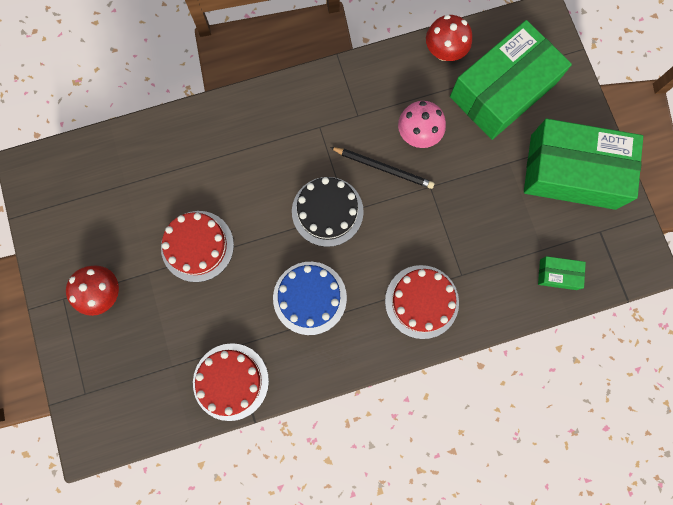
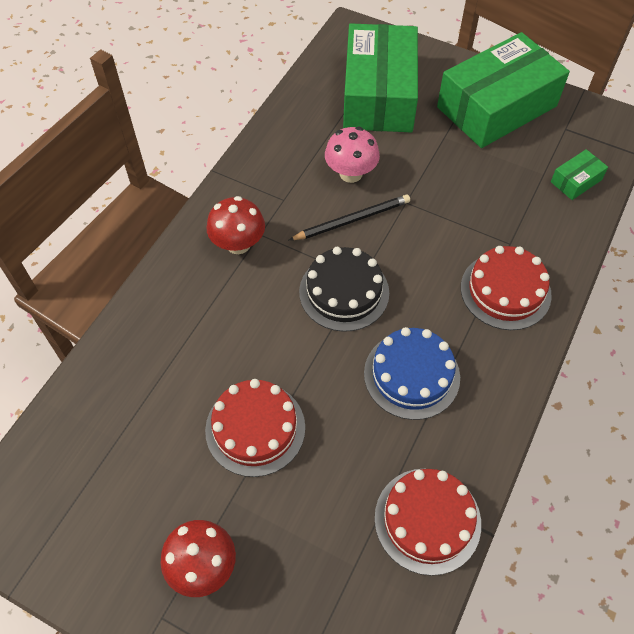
camera: 45 degrees left, 20 degrees down
red mushroom [426,15,472,61] -> red mushroom moved to [207,196,265,254]

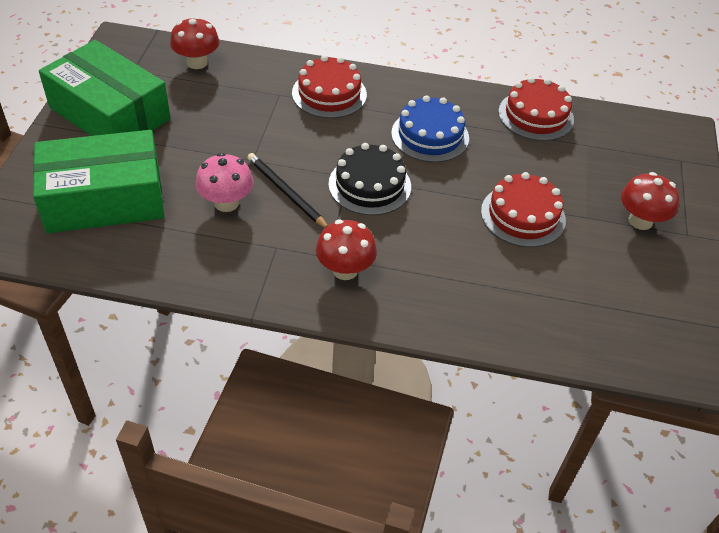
camera: 110 degrees left, 10 degrees down
green box [551,149,608,200] -> red mushroom [170,16,219,69]

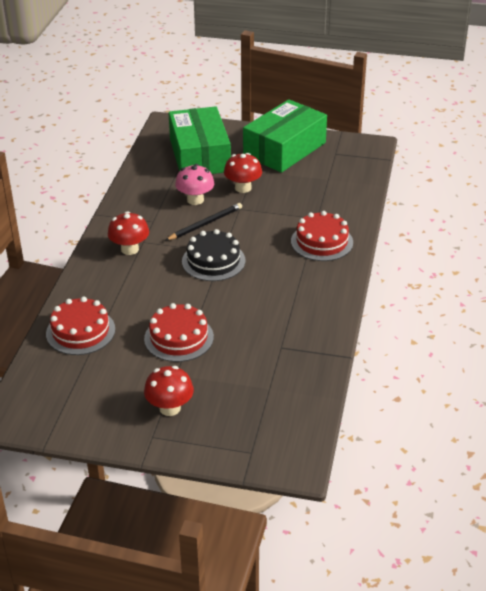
camera: 95 degrees right, 10 degrees down
red mushroom [170,16,219,69] -> red mushroom moved to [224,153,262,193]
blue cake [391,95,469,162] -> none
red cake [498,77,574,141] -> red cake moved to [46,297,115,355]

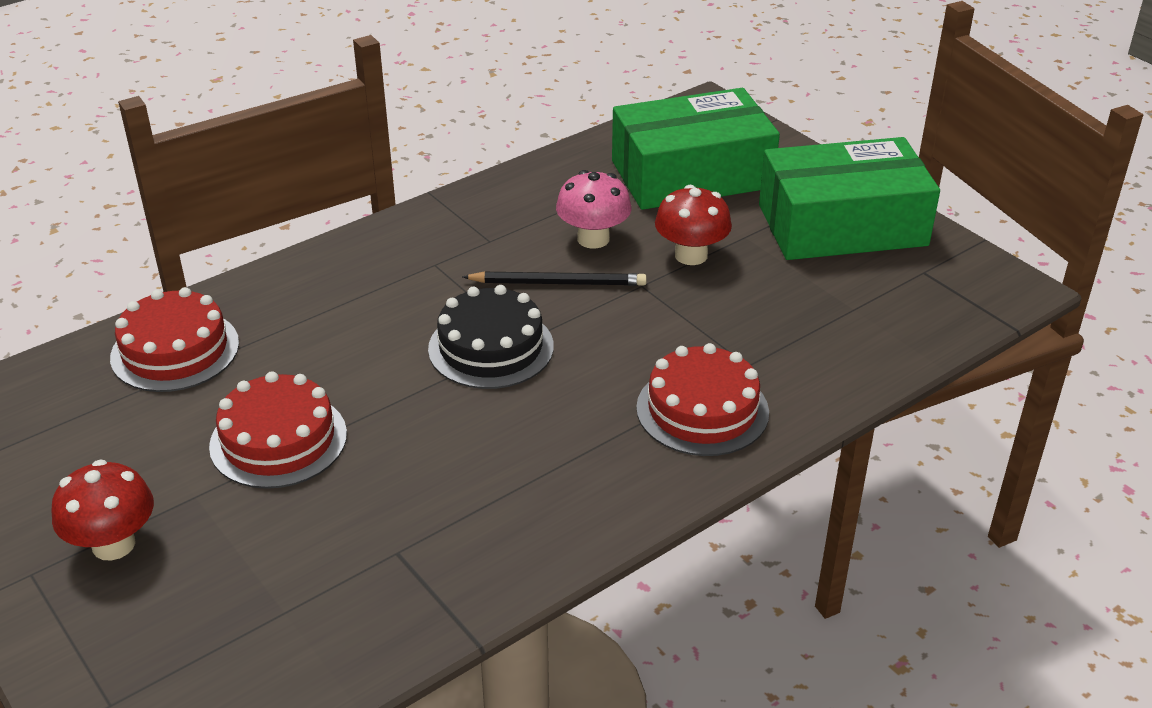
camera: 40 degrees right, 0 degrees up
red mushroom [108,211,149,255] -> none
green box [169,106,231,174] -> green box turned 45 degrees clockwise [612,88,780,210]

